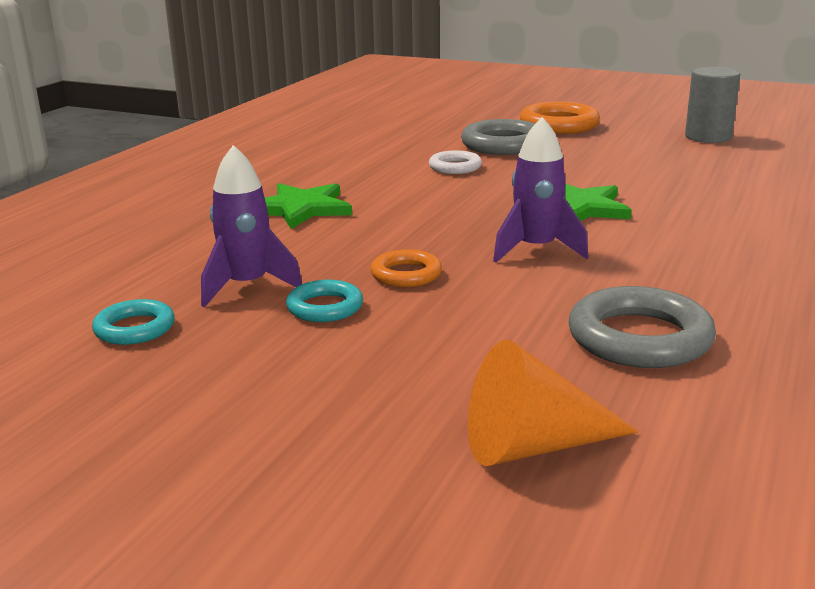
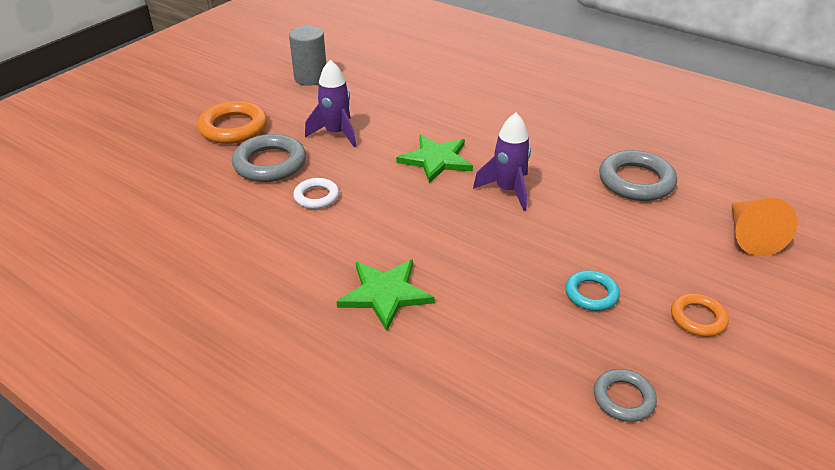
camera: 80 degrees left, 15 degrees up
turquoise ring [92,299,175,345] -> grey ring [594,369,657,422]
purple rocket [201,145,302,307] -> purple rocket moved to [305,60,356,147]
orange ring [371,249,442,287] -> orange ring moved to [671,293,729,337]

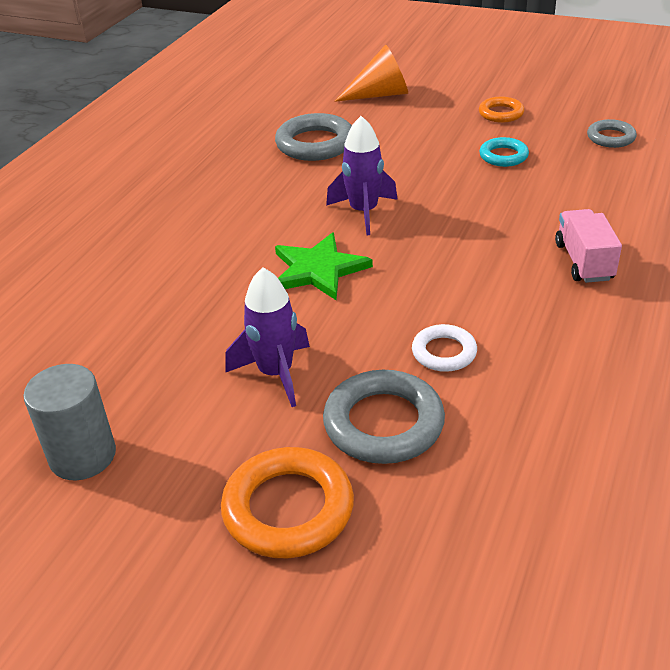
camera: 100 degrees left, 0 degrees up
green star [336,259,435,331] -> pink truck [555,209,622,283]

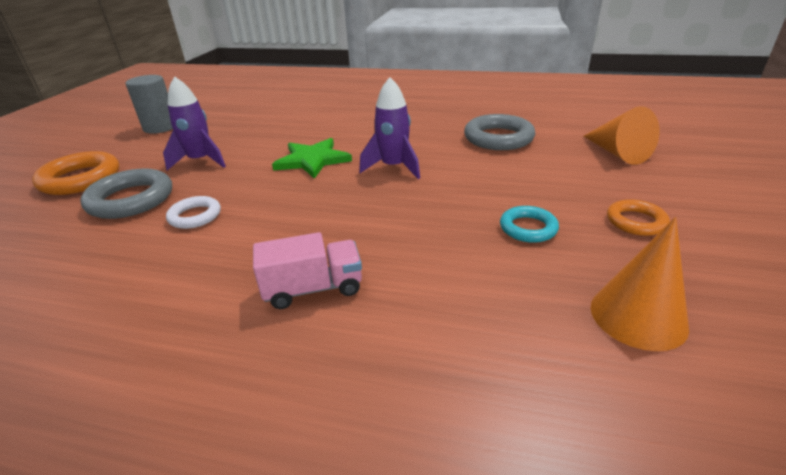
camera: 80 degrees right, 5 degrees down
grey ring [587,119,637,148] -> orange cone [591,217,689,351]

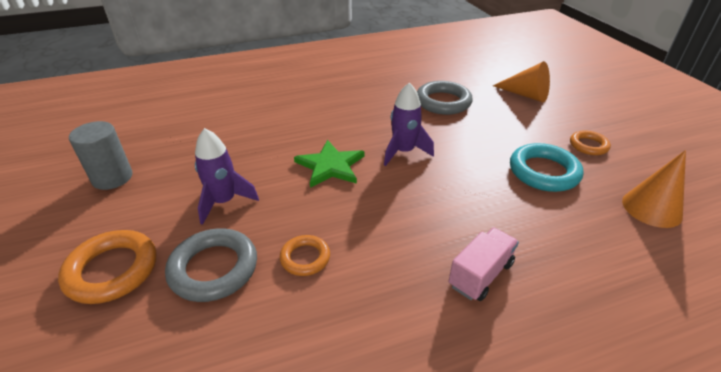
camera: 35 degrees left, 5 degrees up
white ring [166,196,221,229] -> orange ring [279,235,330,276]
turquoise ring [500,206,559,243] -> turquoise ring [510,143,584,192], size x1.71

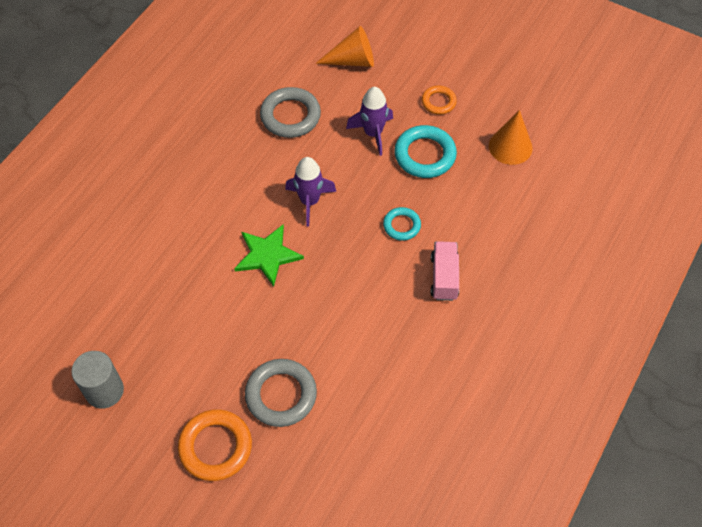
camera: 40 degrees left, 20 degrees up
purple rocket [195,128,259,225] -> purple rocket moved to [346,87,393,156]
orange ring [279,235,330,276] -> none
none -> turquoise ring [383,207,421,241]

